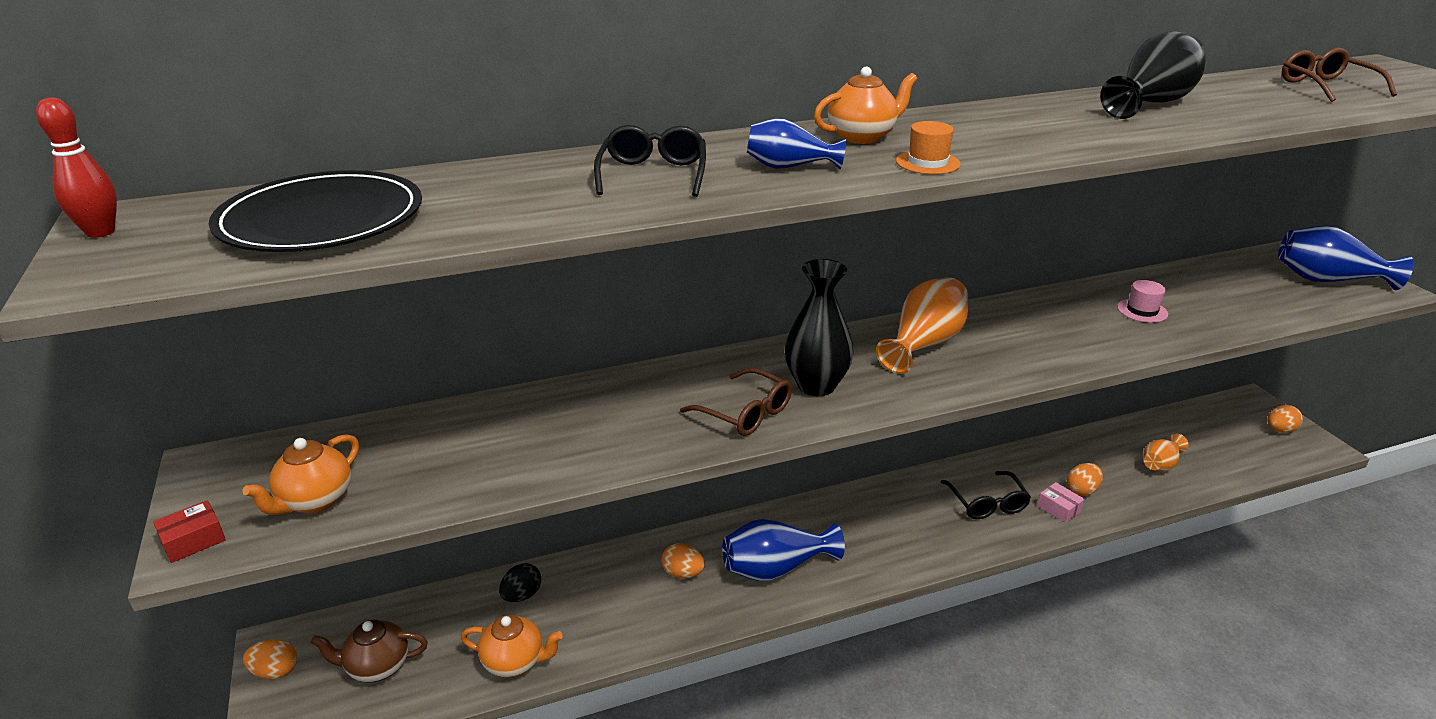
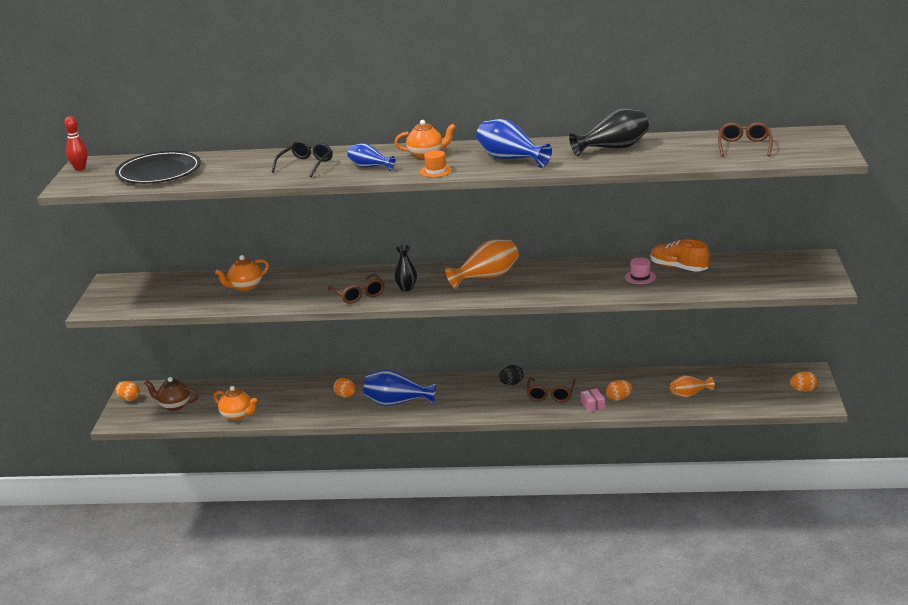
camera: 25 degrees right, 5 degrees down
red box [153,500,226,563] -> none
orange teapot [242,434,359,515] -> orange teapot moved to [215,255,269,291]
black egg [499,563,541,602] -> black egg moved to [499,365,524,385]
black vase [784,259,854,396] -> black vase [394,245,417,291], size x0.61
black glasses [941,471,1031,519] -> brown glasses [526,378,576,402]
blue vase [1278,225,1414,290] -> blue vase moved to [476,119,552,168]
none -> orange shoe [650,239,710,272]

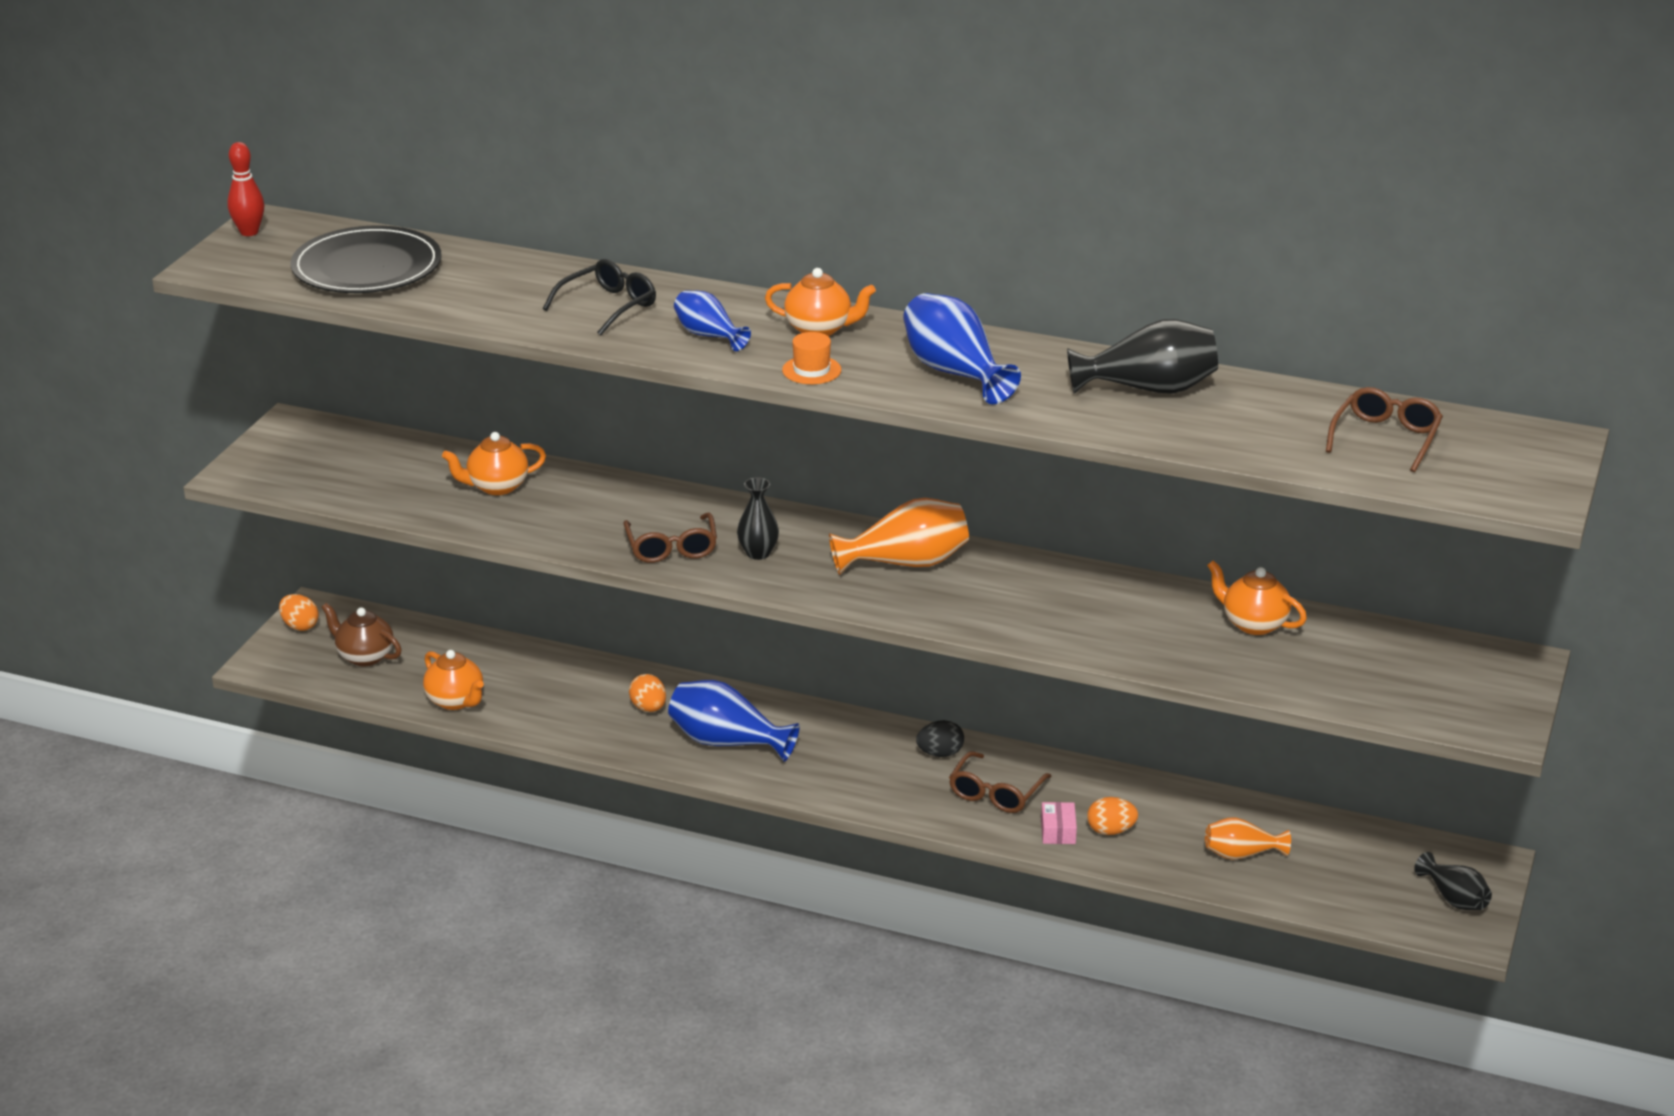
camera: 15 degrees right, 5 degrees up
pink hat [625,257,656,284] -> none
orange shoe [650,239,710,272] -> orange teapot [1207,560,1307,635]
orange egg [790,371,818,392] -> black vase [1414,852,1492,910]

